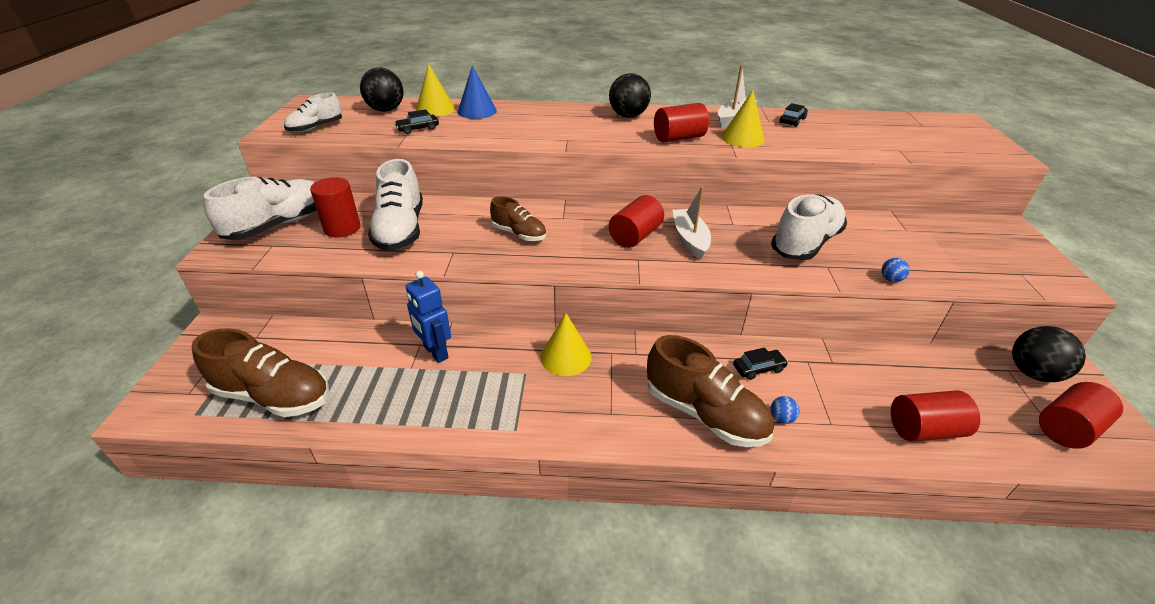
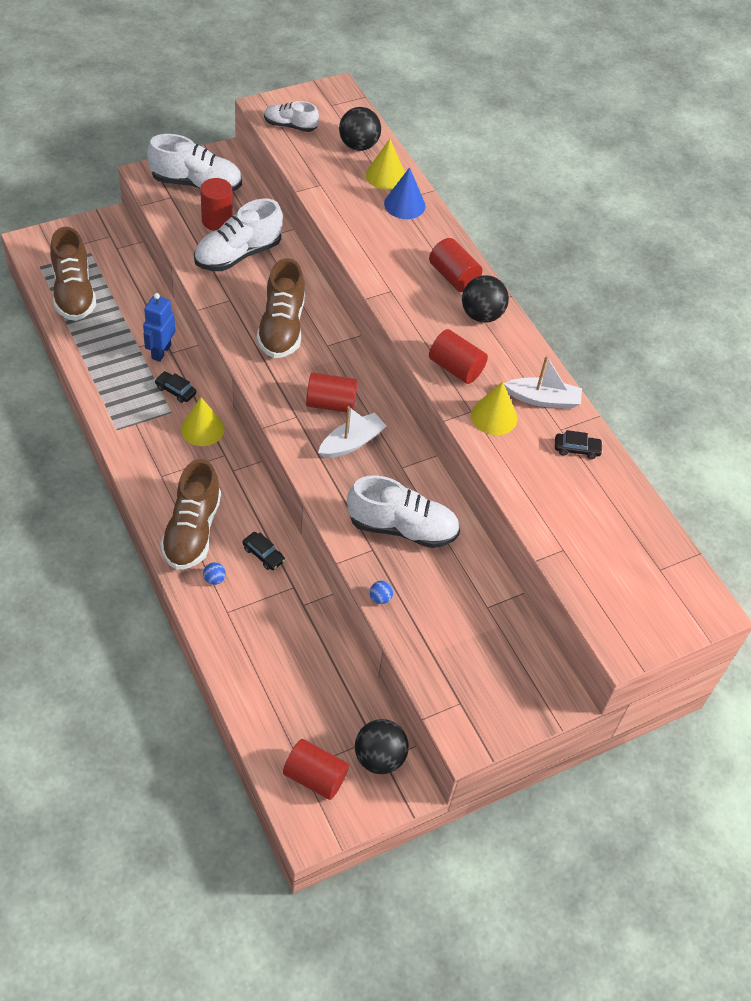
camera: 55 degrees right, 15 degrees up
black car [394,109,439,134] -> black car moved to [155,371,196,403]
brown shoe [490,196,546,241] -> brown shoe [257,258,305,358], size x1.69
red cylinder [891,390,980,442] -> red cylinder moved to [429,238,483,292]

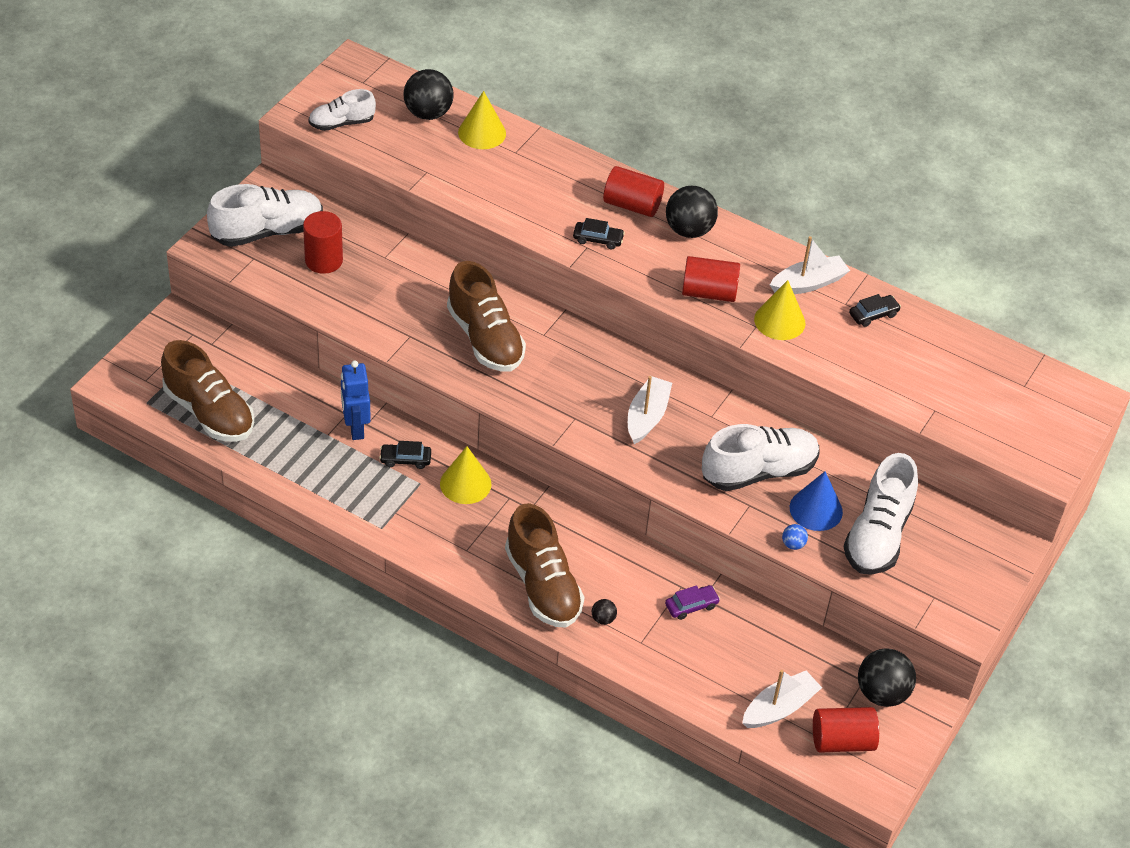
camera: 30 degrees left, 5 degrees down
white shoe [194,199,283,271] -> white shoe moved to [843,453,918,575]
blue ball [203,562,226,585] -> black ball [592,599,617,625]
black car [242,532,285,570] -> black car moved to [573,218,625,249]
red cylinder [306,372,358,413] -> none
blue cone [384,167,426,219] -> blue cone moved to [790,471,843,531]
none -> purple car [665,585,720,620]
none -> white boat [742,670,822,728]

